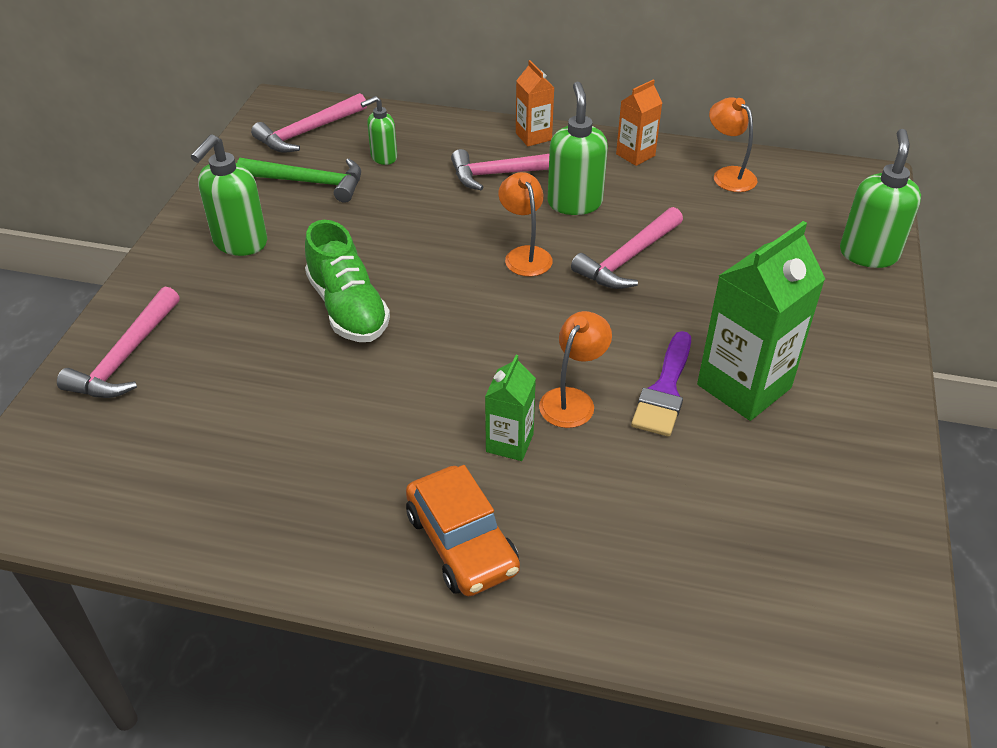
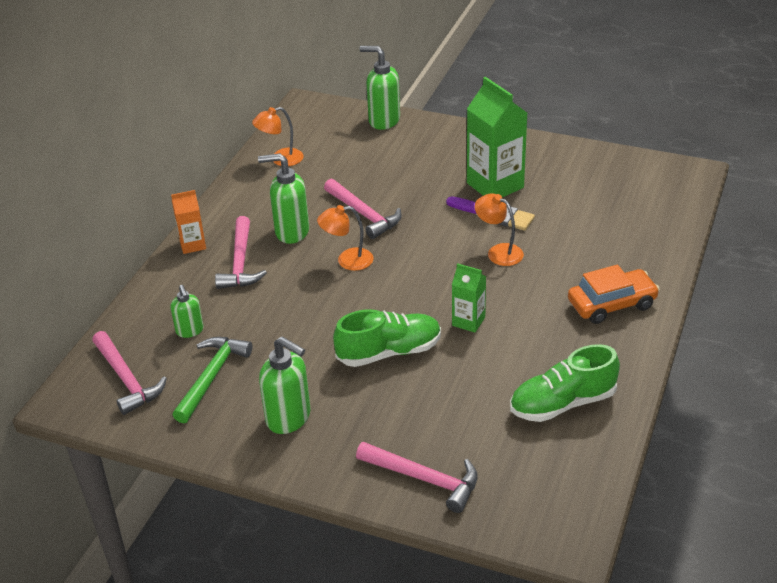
camera: 80 degrees left, 5 degrees down
green carton [485,355,536,461] -> green carton moved to [452,263,486,332]
orange carton [616,79,662,166] -> none
none -> green shoe [510,344,620,422]

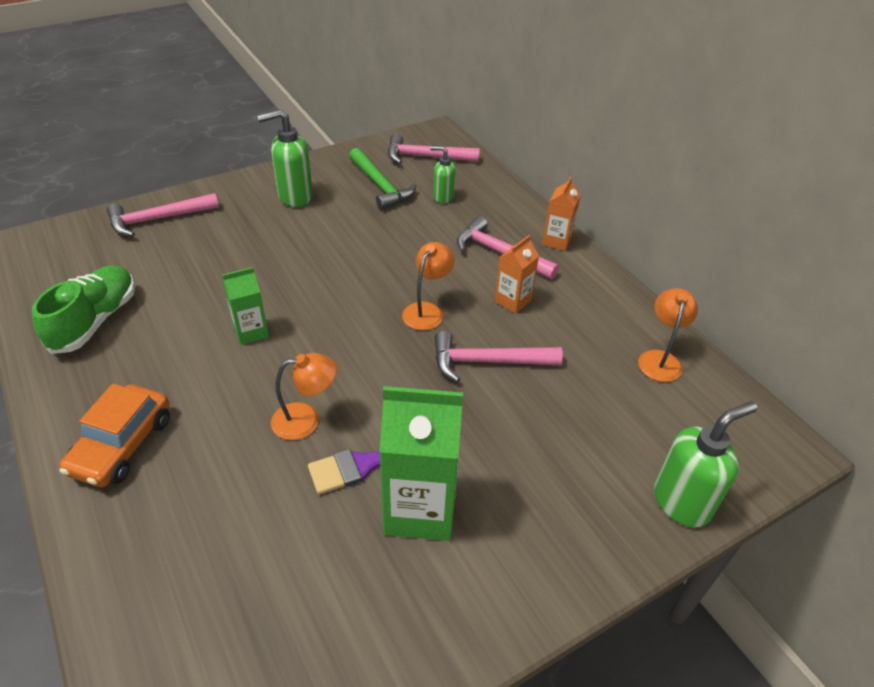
camera: 125 degrees right, 5 degrees up
green soap dispenser [258,153,309,244] -> orange carton [495,235,539,313]
green shoe [333,309,441,367] -> none

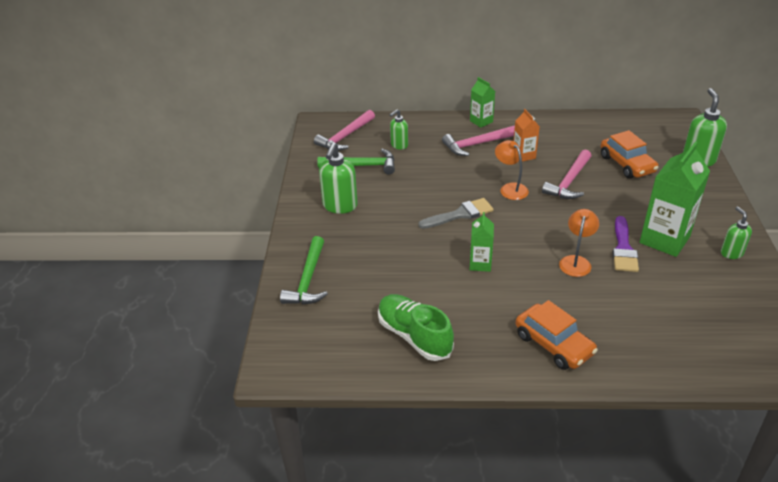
camera: 55 degrees left, 5 degrees down
pink hammer [107,193,219,237] -> green hammer [280,236,328,304]
orange carton [542,176,581,251] -> green carton [470,77,495,128]
orange lamp [638,288,698,382] -> none
none -> grey brush [418,198,494,229]
none -> orange car [601,130,659,179]
none -> green soap dispenser [721,207,752,259]

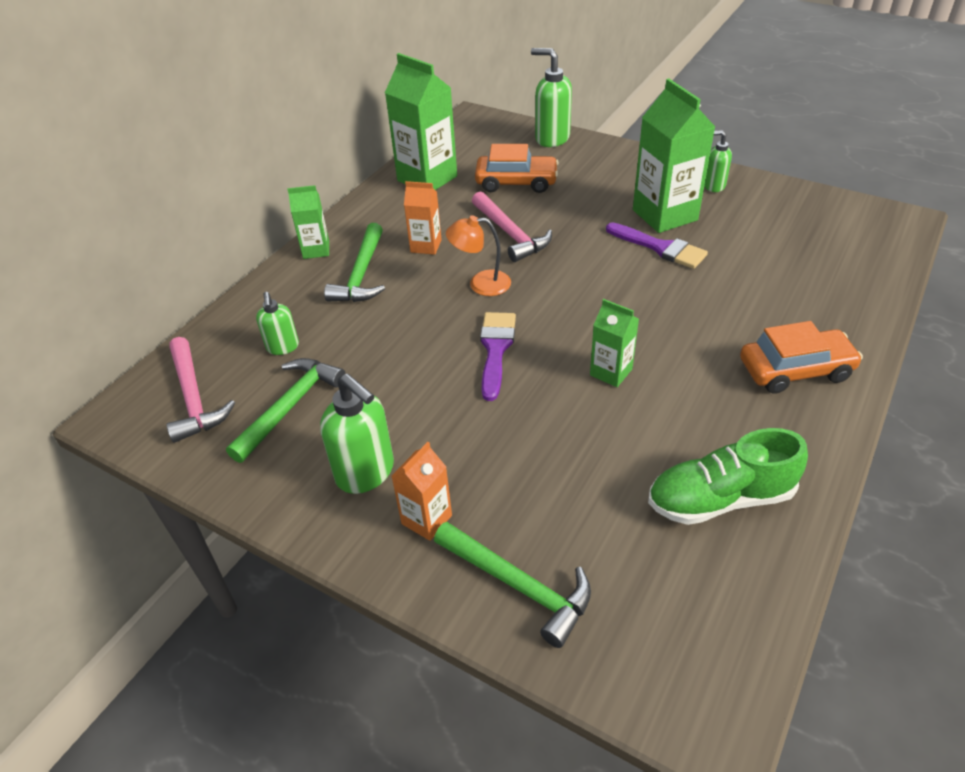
camera: 60 degrees left, 5 degrees up
grey brush [418,198,494,229] -> purple brush [480,312,516,401]
pink hammer [442,125,515,156] -> green hammer [324,223,385,302]
orange lamp [559,209,599,277] -> none
none -> green carton [385,53,457,190]
none -> orange carton [391,442,452,541]

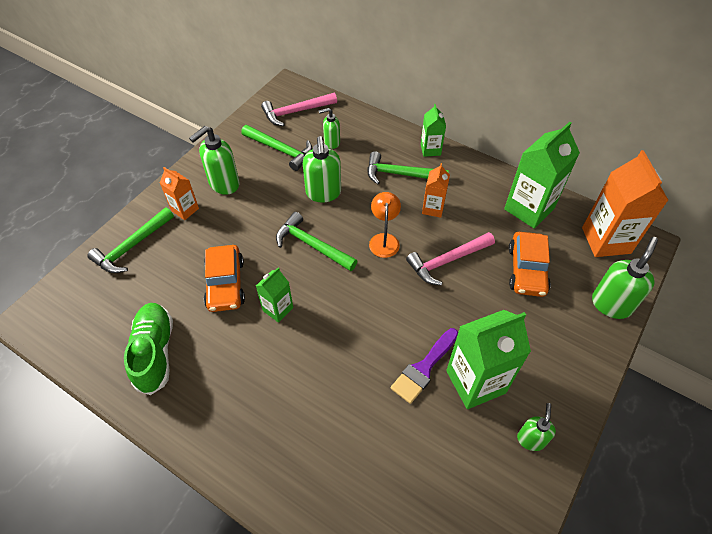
camera: 90 degrees right, 10 degrees up
purple brush [480,312,516,401] -> green hammer [276,212,357,271]
orange car [740,321,863,394] -> orange car moved to [204,245,245,312]
none -> green soap dispenser [303,136,341,202]
none -> orange carton [582,150,669,257]

